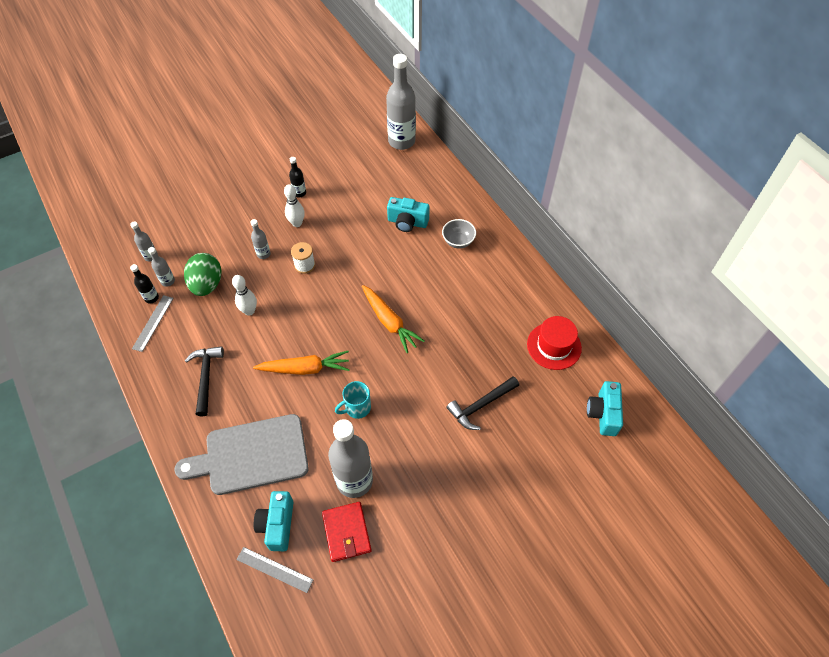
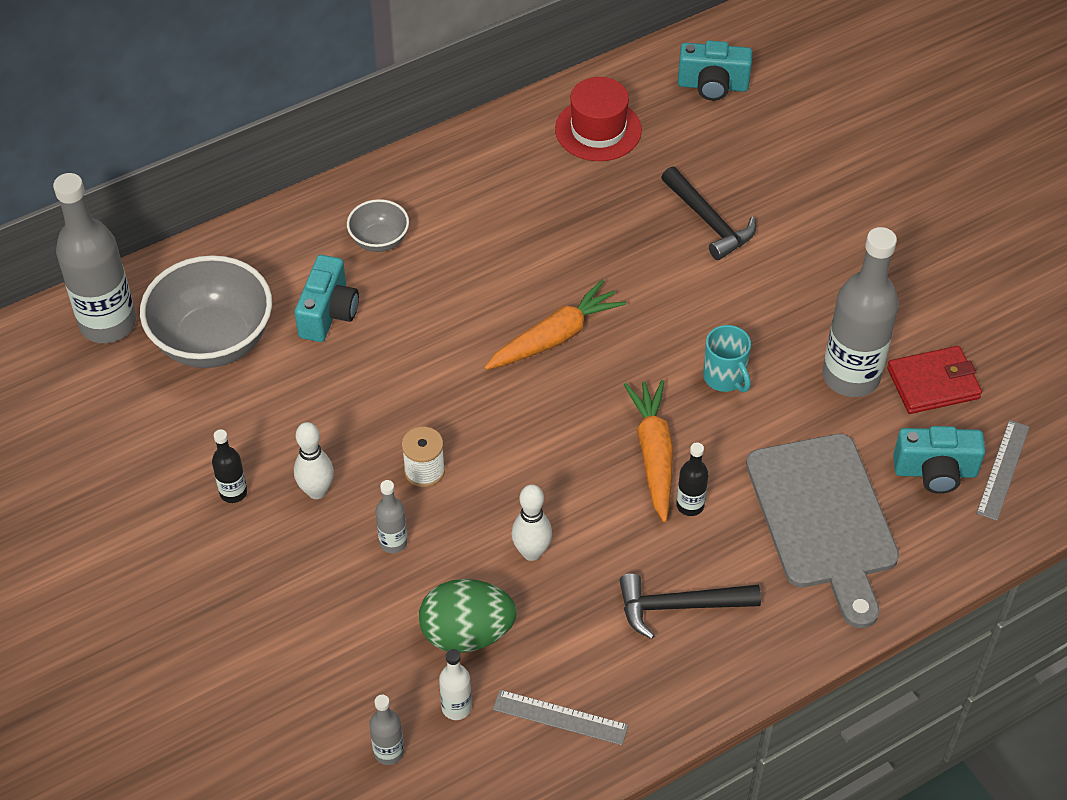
camera: 90 degrees left, 5 degrees down
black bottle [130,264,159,303] -> black bottle moved to [676,442,709,516]
grey bottle [148,247,175,287] -> white bottle [439,649,472,720]
none -> grey bowl [140,255,272,368]

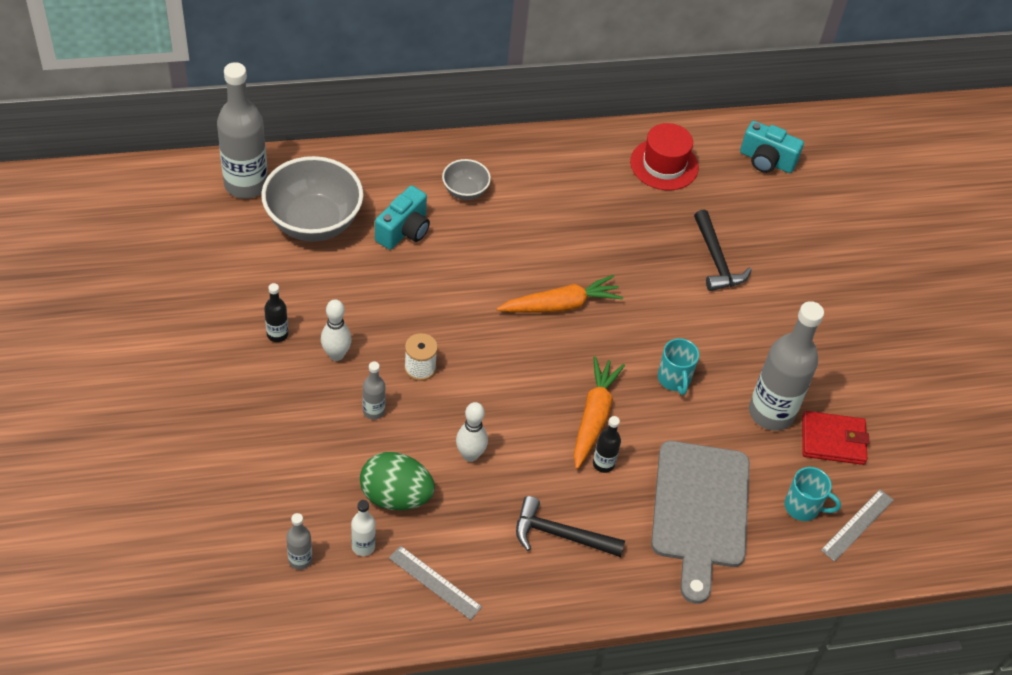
camera: 15 degrees right, 0 degrees up
turquoise camera [893,426,985,494] -> turquoise mug [784,467,841,521]

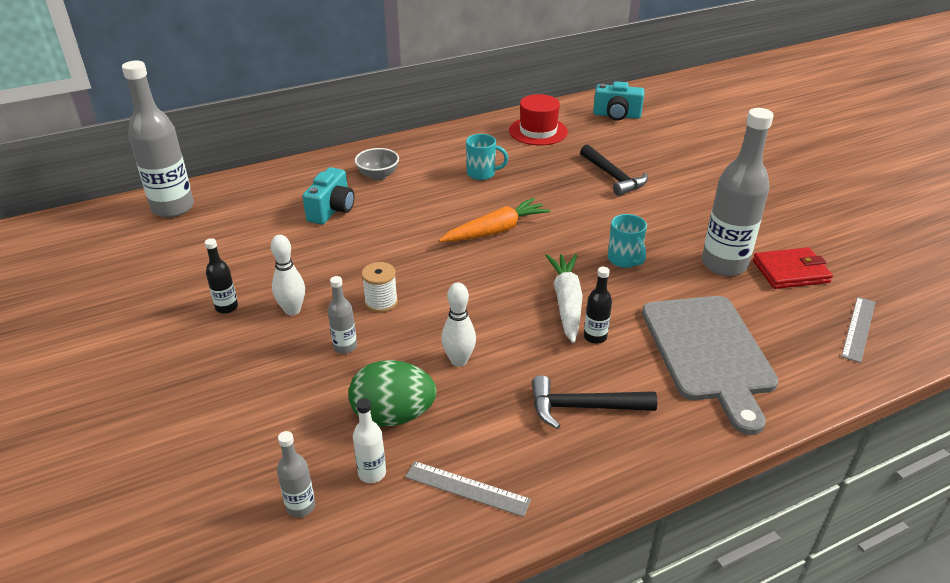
camera: 10 degrees left, 15 degrees down
grey bowl [261,156,364,241] -> none
orange carrot [574,356,625,469] -> white carrot [545,254,583,343]
turquoise mug [784,467,841,521] -> turquoise mug moved to [466,134,508,180]

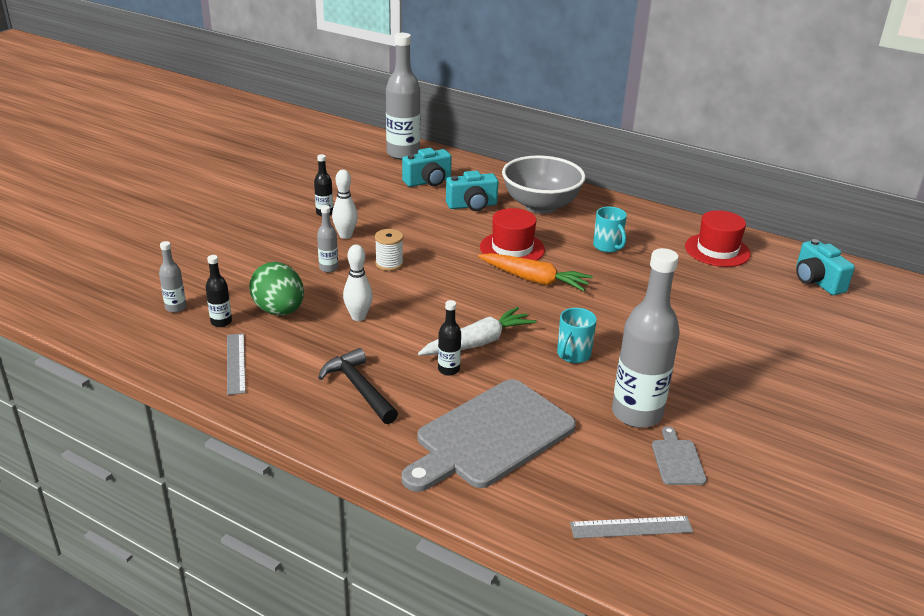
camera: 55 degrees right, 5 degrees down
white bottle [353,398,386,483] -> black bottle [206,255,232,327]
grey bowl [355,148,399,180] -> grey bowl [502,156,586,214], size x2.00
black hammer [580,144,648,196] -> none
red wallet [753,247,833,289] -> grey cutting board [652,426,707,485]
none -> turquoise camera [402,148,452,187]
none -> red hat [480,208,545,261]

